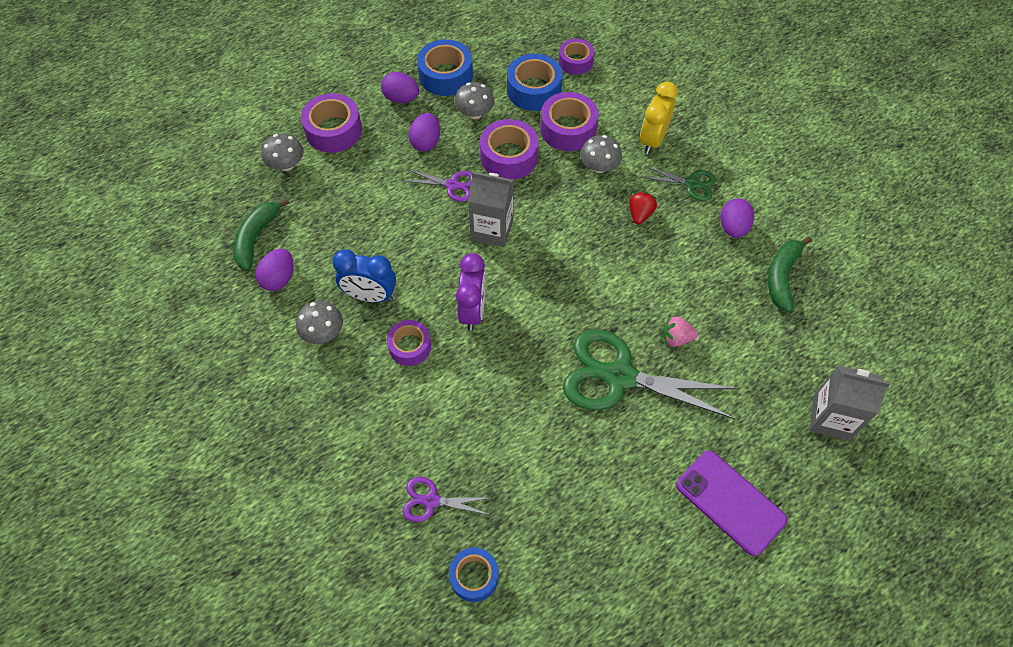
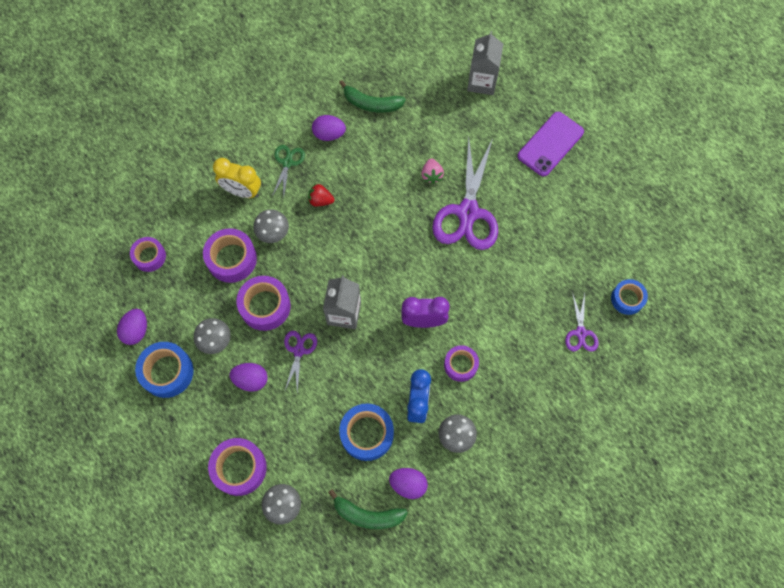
camera: 95 degrees left, 10 degrees up
purple egg [381,72,419,103] -> purple egg moved to [117,309,147,345]
blue tape [507,54,563,111] -> blue tape moved to [339,404,394,461]
green scissors [563,329,740,419] -> purple scissors [432,136,498,250]

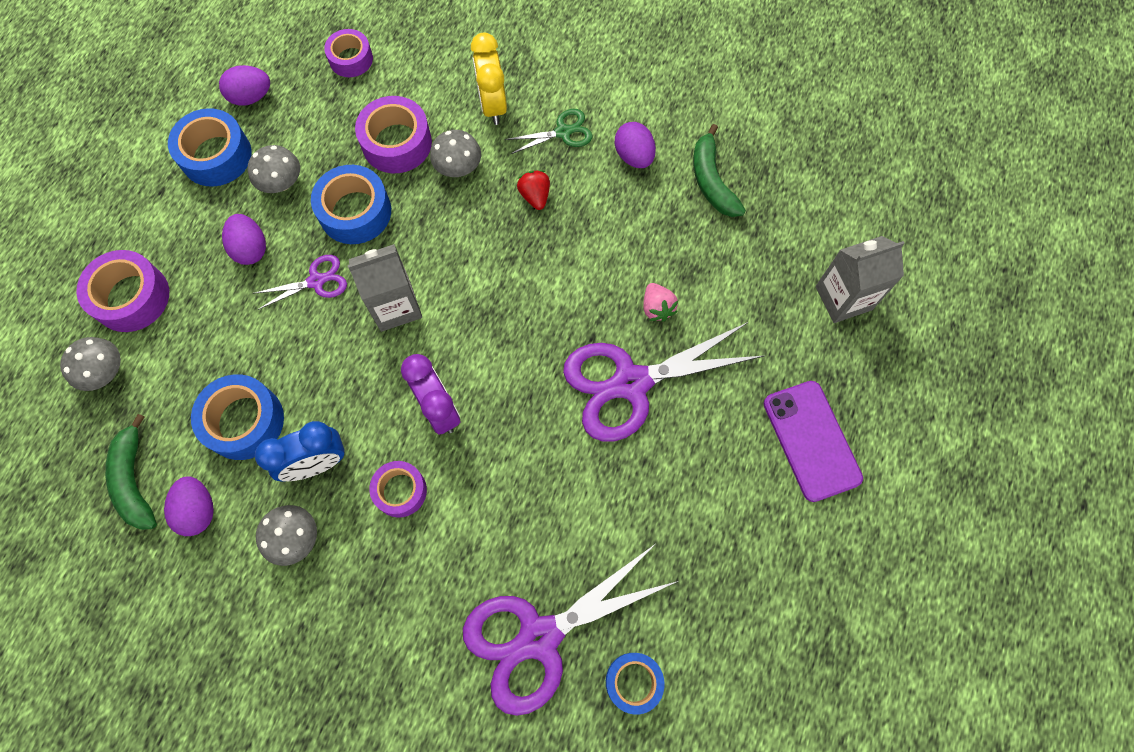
camera: 60 degrees right, 0 degrees up
purple tape [236,276,291,331] -> blue tape [311,165,391,244]
pink strawberry [421,159,444,184] -> pink strawberry turned 75 degrees counterclockwise [643,283,678,321]
purple phone [517,112,584,176] -> purple phone turned 60 degrees clockwise [764,381,863,502]
purple scissors [565,292,598,352] -> purple scissors [463,544,678,716], size x2.08

